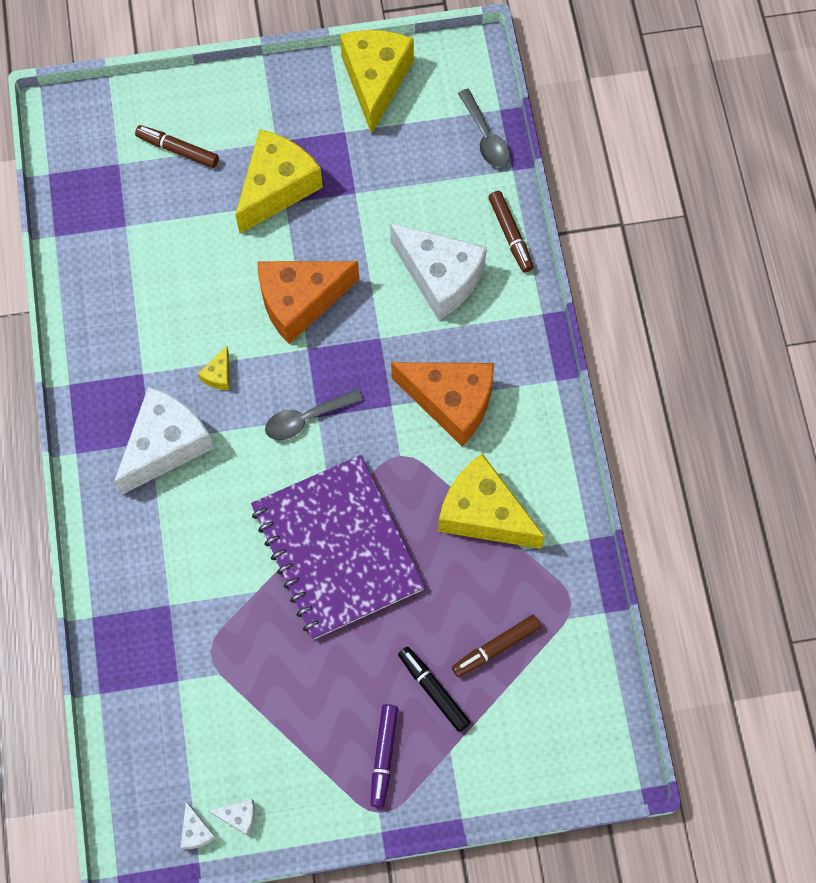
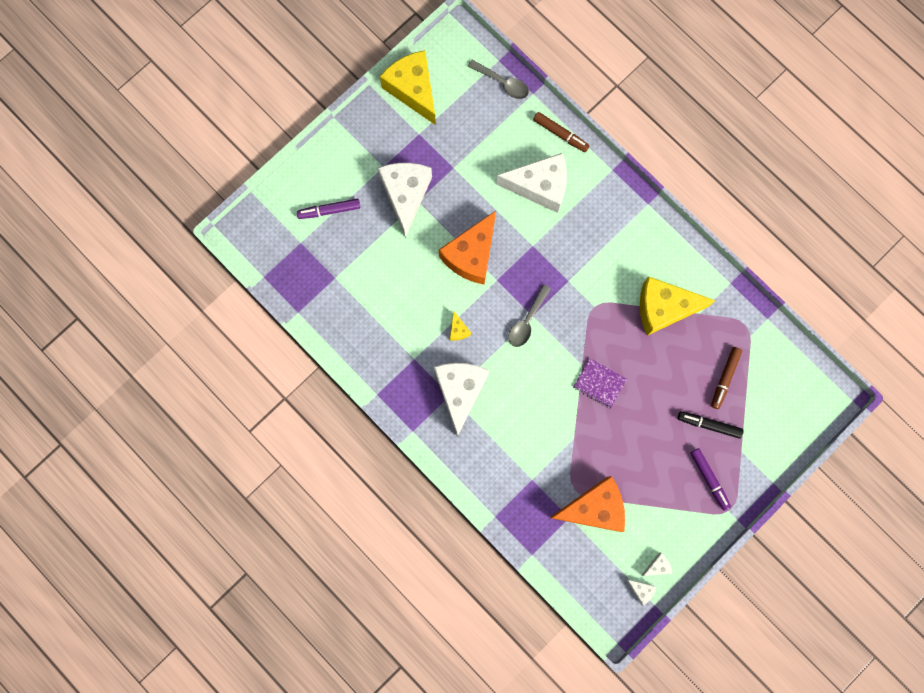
camera: 35 degrees left, 10 degrees up
brown marker [135,125,219,168] -> purple marker [297,199,360,219]
yellow cheese [235,129,323,233] -> white cheese [378,163,432,238]
purple notebook [251,455,425,640] -> purple notebook [574,358,627,408], size x0.42
orange cheese [391,362,494,446] -> orange cheese moved to [549,476,625,532]

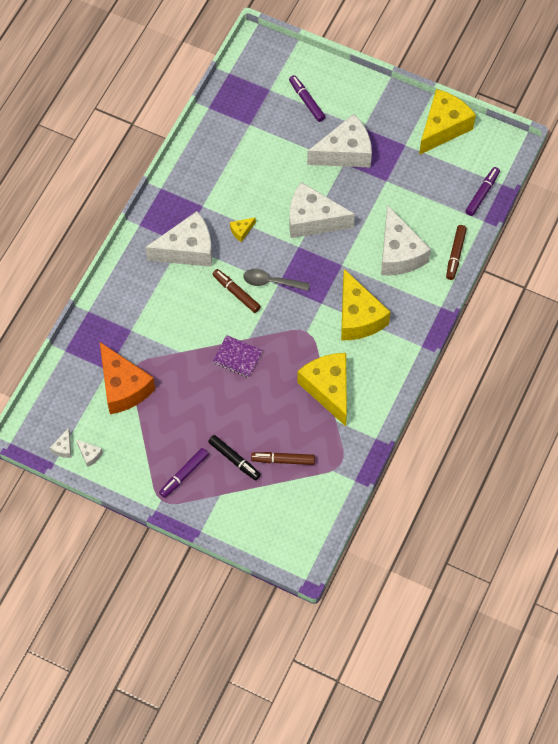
camera: 70 degrees right, 15 degrees down
orange cheese [439,211,496,285] -> white cheese [290,182,355,238]
grey spoon [468,60,529,99] -> purple marker [465,167,500,216]
purple notebook [574,358,627,408] -> purple notebook turned 75 degrees counterclockwise [212,335,263,378]
black marker [678,411,744,439] -> black marker turned 135 degrees clockwise [208,435,261,480]
none -> brown marker [213,269,261,313]
none -> yellow cheese [341,269,391,341]

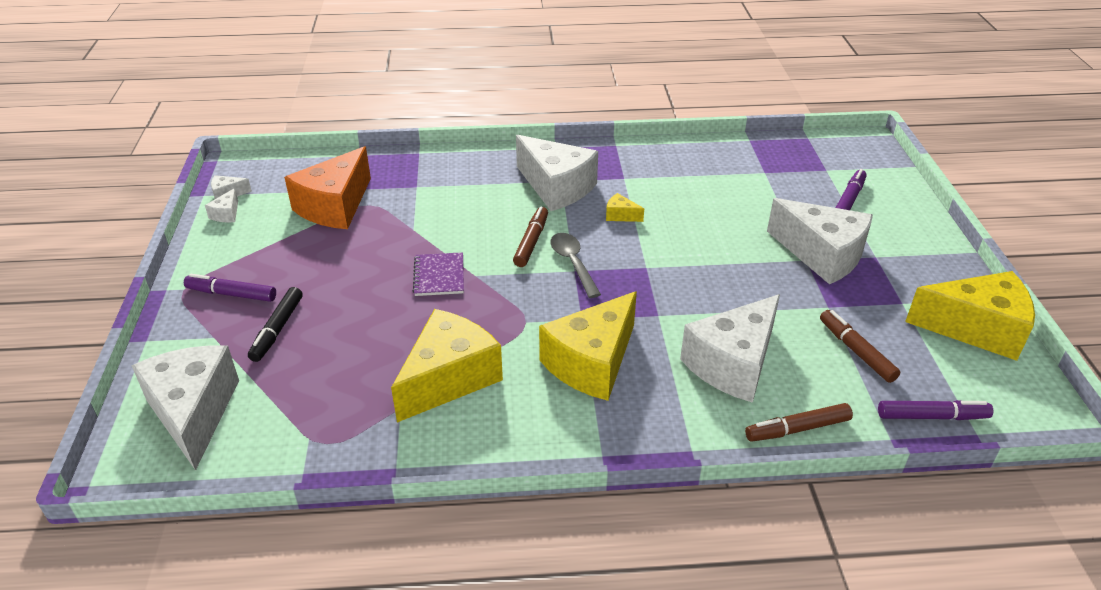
camera: 60 degrees right, 25 degrees down
brown marker [251,452,315,465] -> brown marker moved to [820,310,900,383]
white cheese [290,182,355,238] -> white cheese moved to [132,346,239,471]

